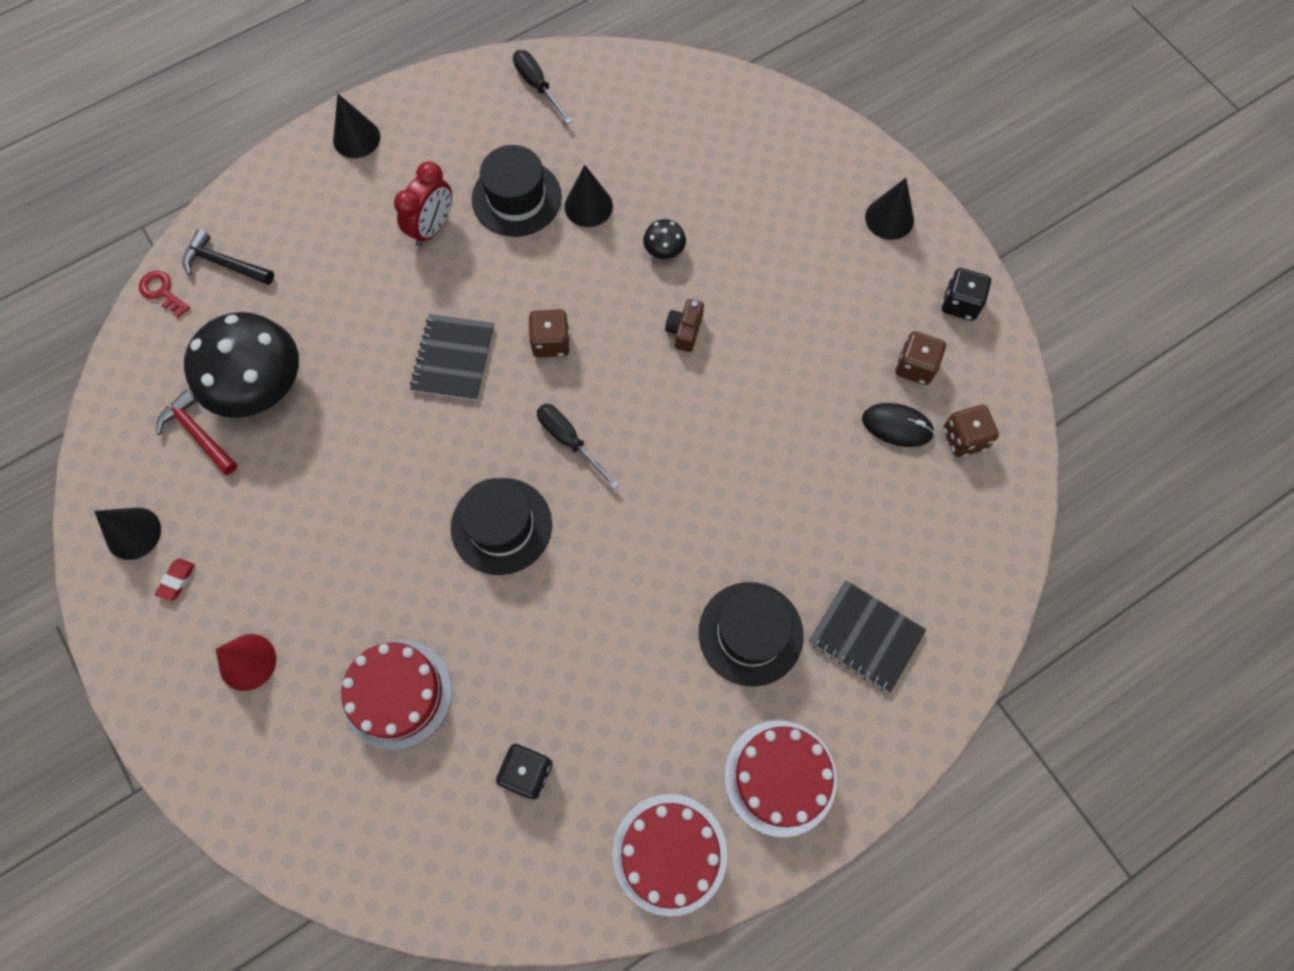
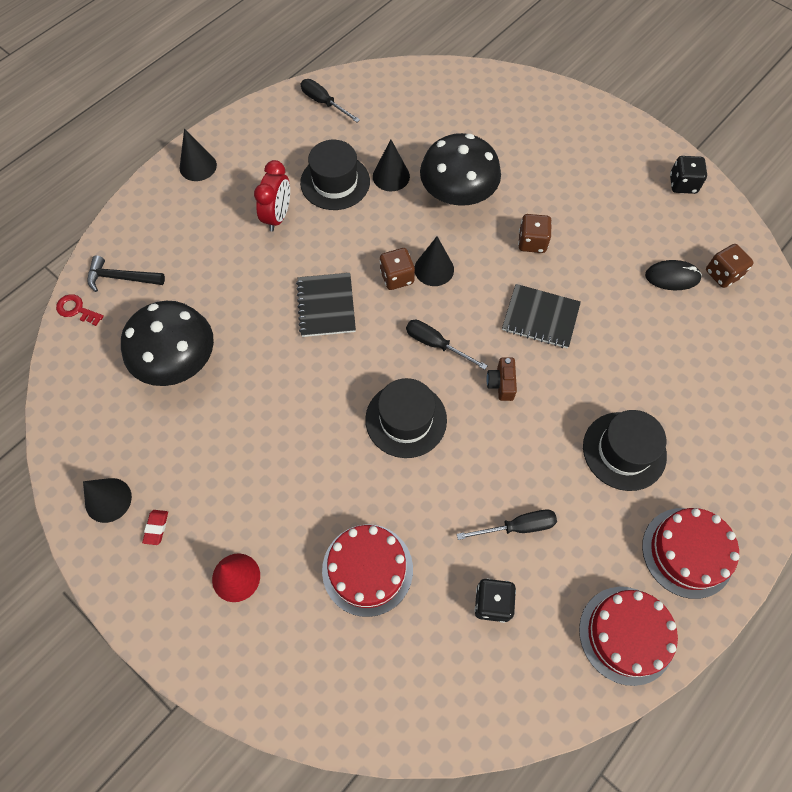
camera: 15 degrees left, 5 degrees down
red hammer [156,390,238,475] -> none
black mushroom [643,219,686,259] -> black mushroom [420,133,501,206], size x2.41
brown camera [665,299,704,352] -> brown camera moved to [486,357,517,401]
black notebook [809,580,926,692] -> black notebook moved to [502,284,581,348]
black cone [865,178,914,240] -> black cone moved to [415,236,454,286]
brown dice [895,331,946,385] -> brown dice moved to [518,214,552,253]
none -> black screwdriver [457,510,557,540]

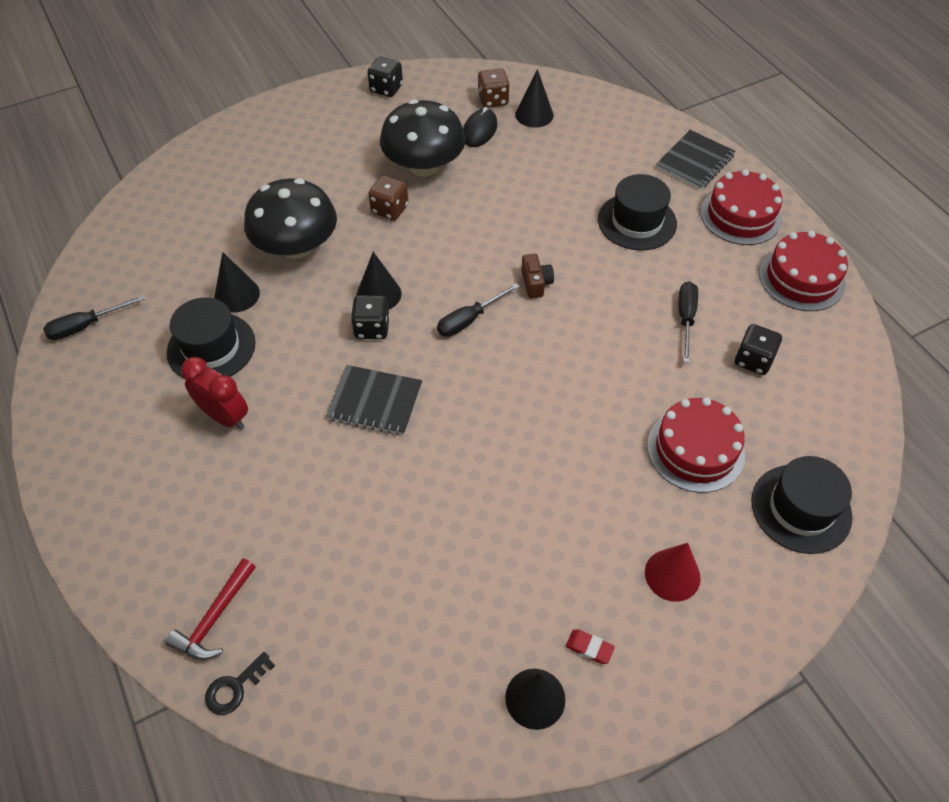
camera: 70 degrees left, 10 degrees down
red key [56,294,104,326] -> black key [205,652,275,715]
black hammer [87,255,165,292] -> red hammer [165,558,256,660]
black mushroom [121,301,214,386] -> black mushroom moved to [380,99,465,176]
black cone [180,129,217,181] -> black cone moved to [515,69,553,128]
black hat [365,378,447,458] -> black hat moved to [751,456,852,554]
brown dice [380,248,415,290] -> black dice [351,295,390,339]
brown camera [486,357,517,401] -> brown camera turned 120 degrees counterclockwise [521,254,554,299]
black notebook [502,284,581,348] -> black notebook moved to [656,130,735,190]

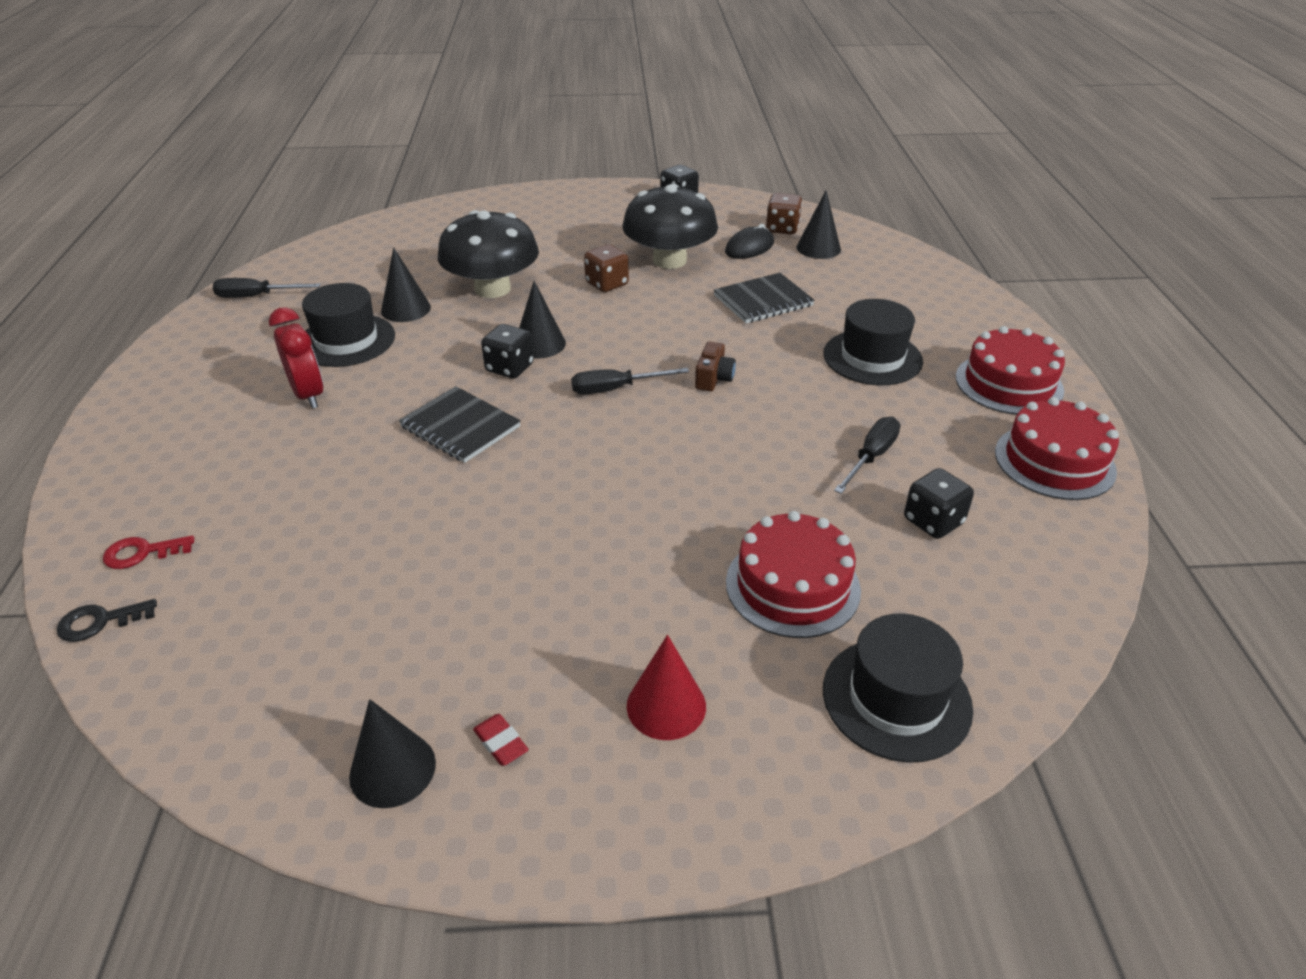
camera: 25 degrees right, 15 degrees down
red hammer [165,558,256,660] -> red key [103,535,194,569]
black notebook [656,130,735,190] -> black notebook moved to [714,273,815,323]

